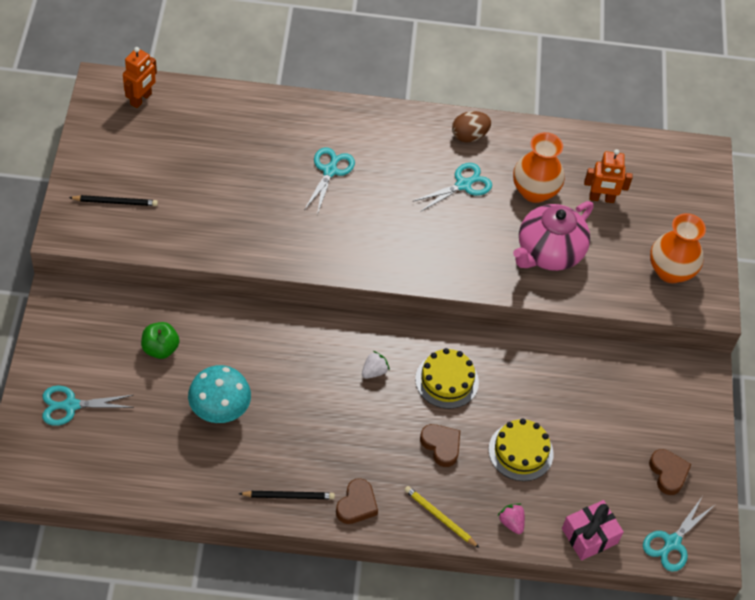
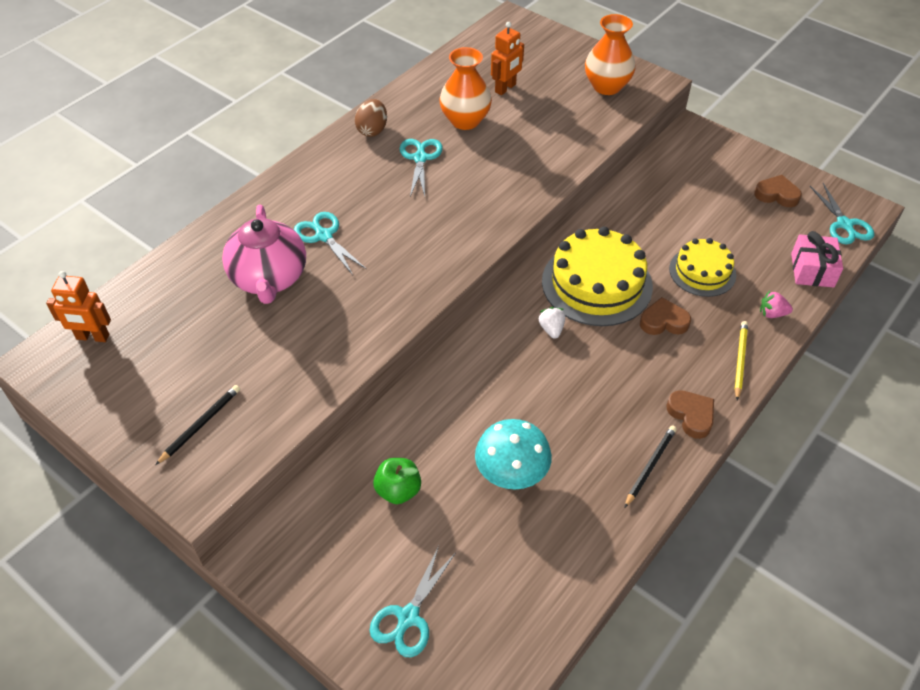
camera: 50 degrees left, 5 degrees down
orange robot [123,47,157,108] -> orange robot turned 120 degrees clockwise [46,271,111,342]
yellow pencil [405,486,479,548] -> yellow pencil turned 120 degrees clockwise [735,321,748,401]
yellow cake [415,348,479,409] -> yellow cake [542,227,653,326], size x1.65
pink teapot [513,201,593,271] -> pink teapot moved to [222,205,306,304]

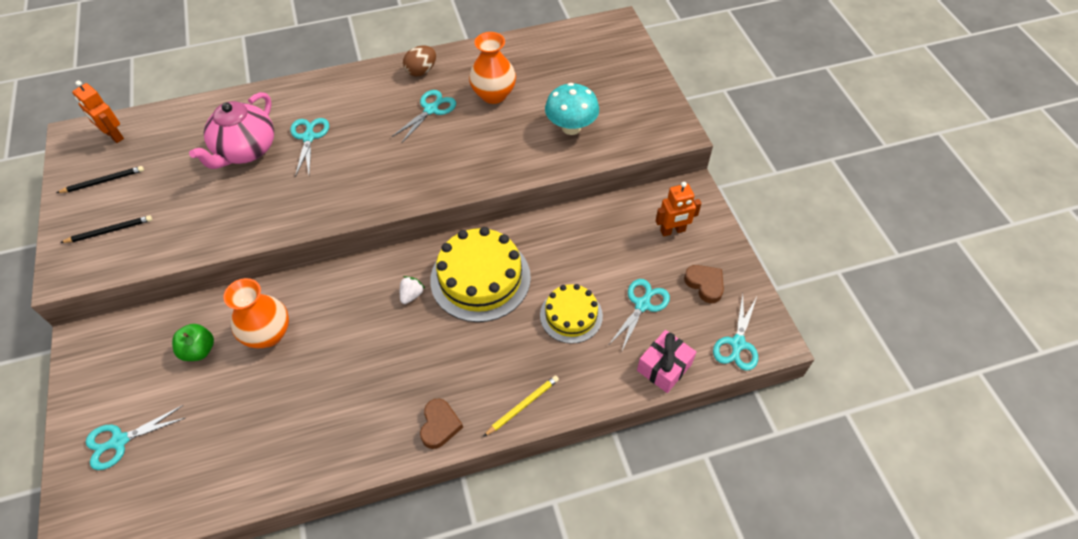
camera: 35 degrees right, 5 degrees up
turquoise mushroom [475,419,552,490] -> turquoise mushroom moved to [545,83,599,135]
orange robot [491,22,524,95] -> orange robot moved to [656,182,702,236]
orange vase [585,14,636,95] -> orange vase moved to [223,278,289,348]
black pencil [624,425,677,508] -> black pencil moved to [56,166,144,193]
brown heart [640,297,691,335] -> none
pink strawberry [760,291,793,318] -> none
none -> turquoise scissors [609,279,670,351]

